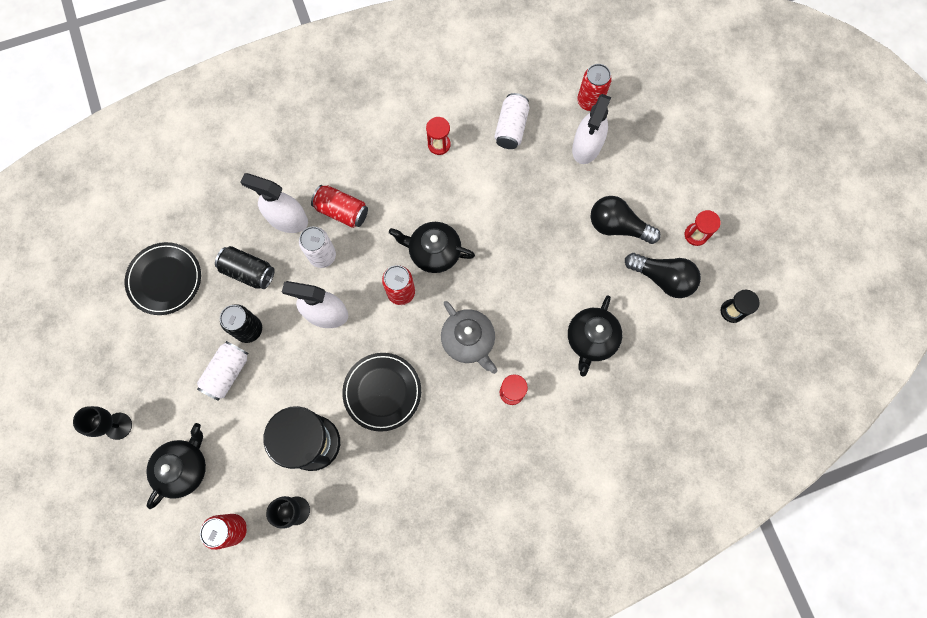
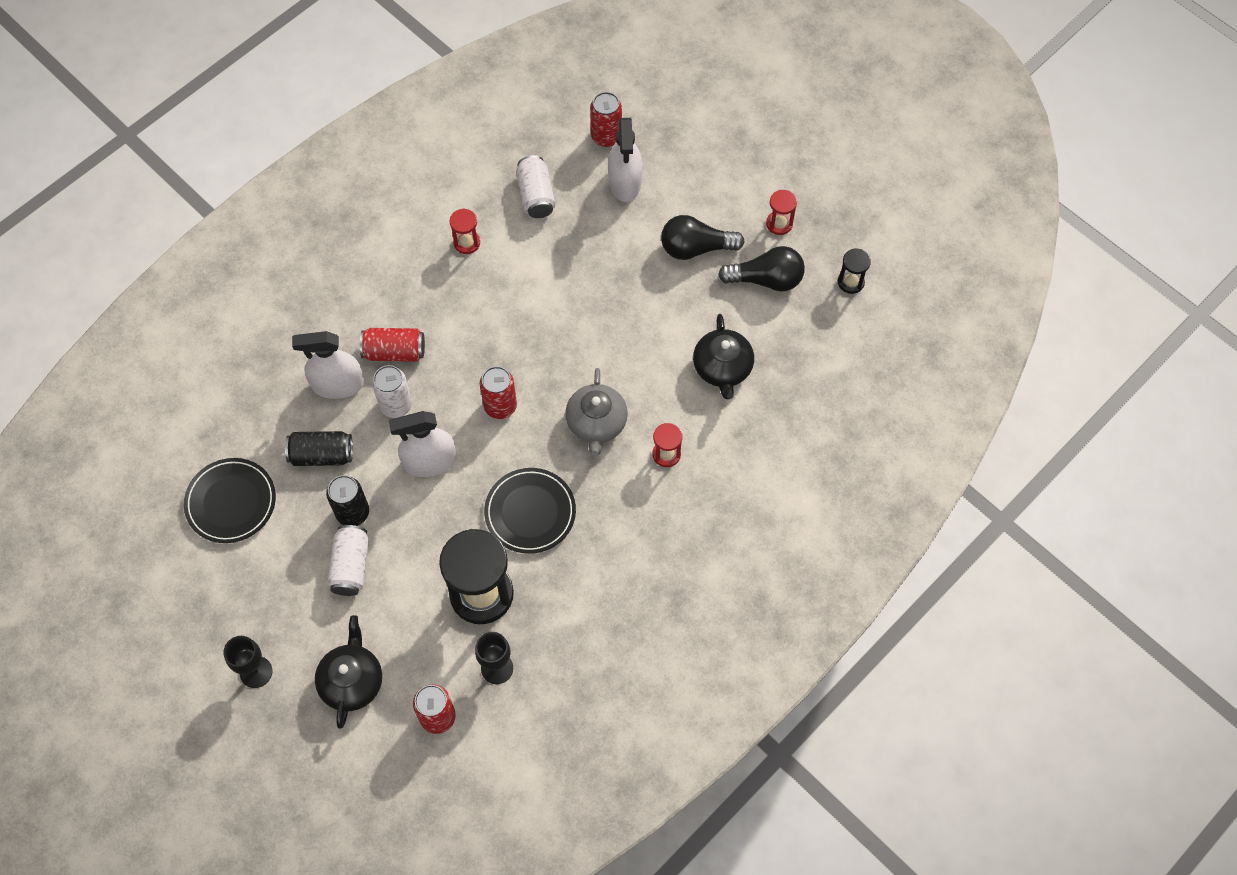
camera: 25 degrees left, 10 degrees down
black teapot [389,222,475,273] -> none
grey teapot [441,301,498,374] -> grey teapot turned 60 degrees clockwise [565,368,628,457]

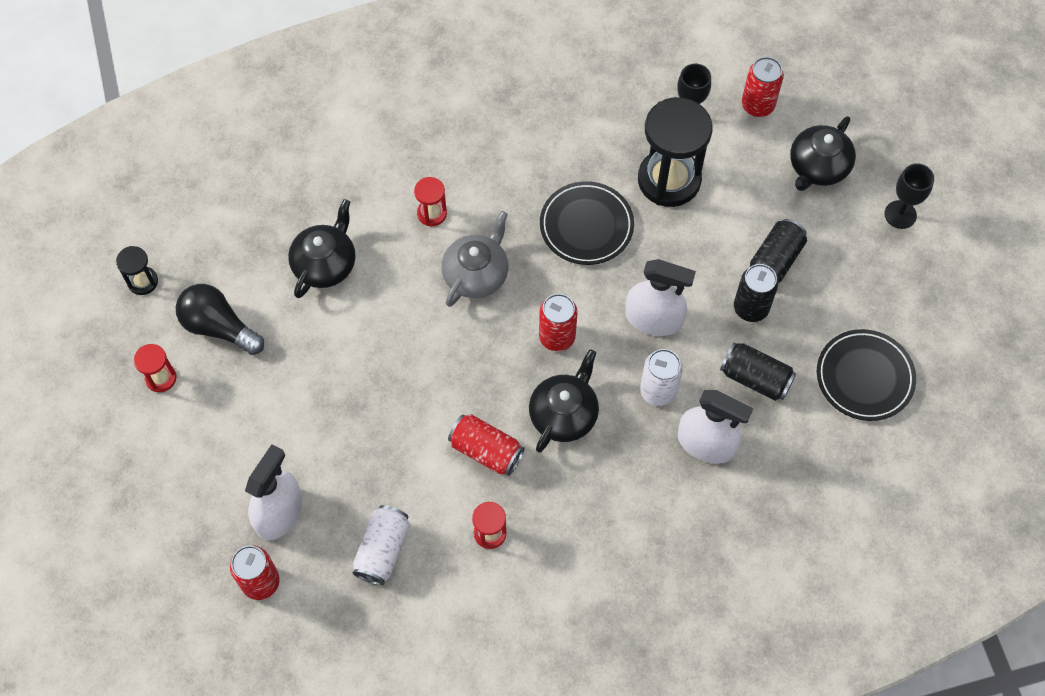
camera: 150 degrees left, 0 degrees up
white can [327,525,369,596] -> black can [750,219,807,283]
red can [360,328,425,362] -> red can moved to [448,414,525,476]
black light bulb [661,215,745,260] -> none
none -> black teapot [529,349,599,453]

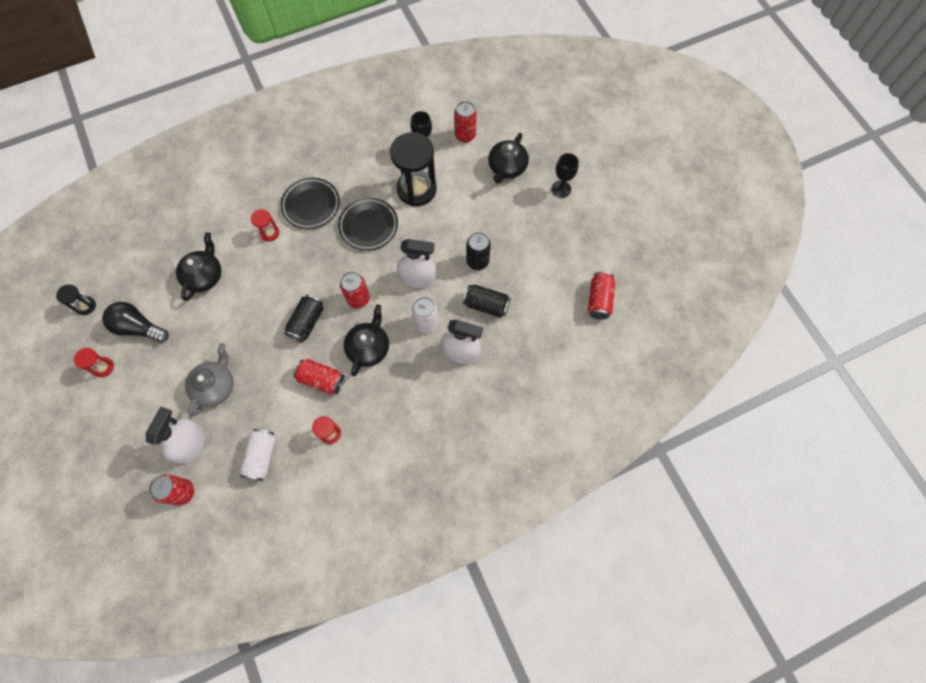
camera: 10 degrees left, 5 degrees up
grey teapot [442,211,508,307] -> grey teapot moved to [185,343,233,417]
black can [750,219,807,283] -> black can moved to [284,295,323,343]
black plate [817,329,916,421] -> black plate moved to [280,177,340,229]
none -> red can [588,272,615,320]

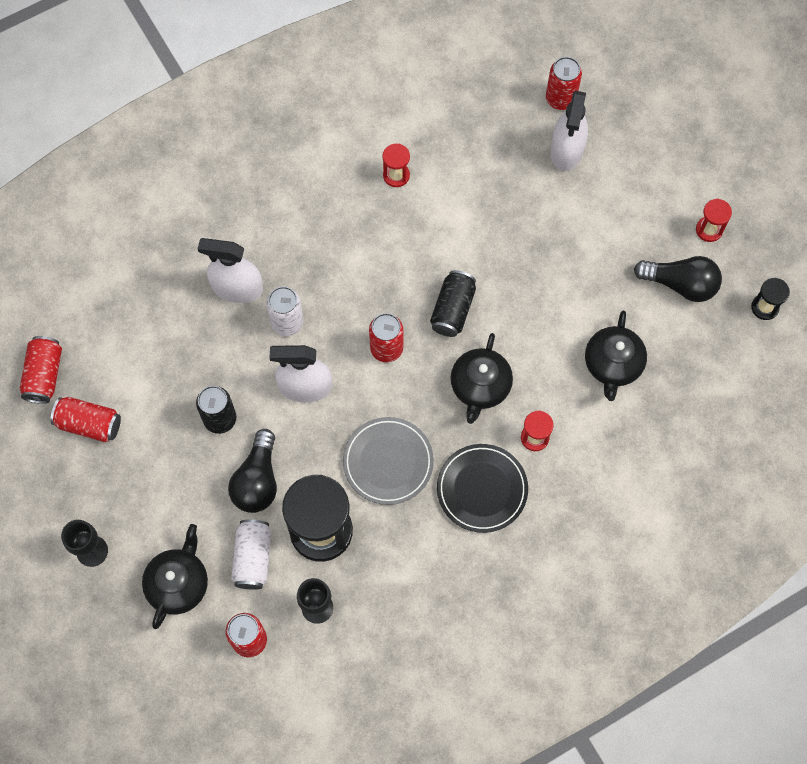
camera: 175 degrees right, 0 degrees up
grey teapot [185,343,233,417] -> none
white can [240,429,276,481] -> white can moved to [231,519,271,590]
red can [293,359,345,395] -> red can moved to [51,397,121,442]
black plate [338,198,398,251] -> grey plate [343,417,434,505]
black teapot [344,304,389,376] -> black teapot moved to [451,333,513,424]
black can [463,285,511,317] -> none
none -> black light bulb [228,429,277,513]

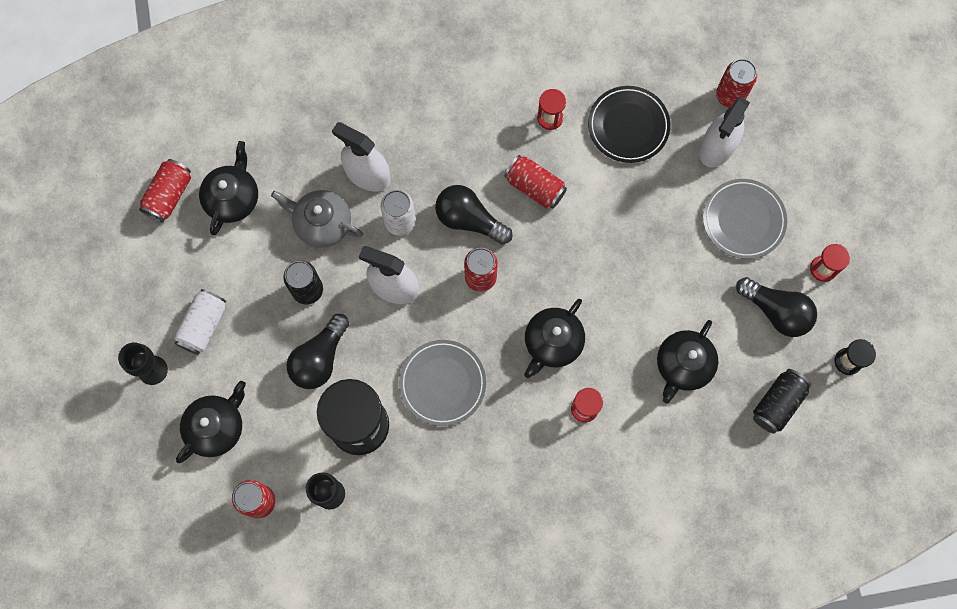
camera: 20 degrees right, 5 degrees up
red can [51,397,121,442] -> red can moved to [504,155,567,209]
white can [231,519,271,590] -> white can moved to [174,289,226,355]
black can [430,270,476,337] -> black can moved to [753,369,811,434]
black plate [437,444,528,533] -> black plate moved to [588,86,671,163]
none -> black teapot [199,141,258,235]
none -> grey teapot [271,190,363,248]
none -> black light bulb [435,185,513,245]
none -> grey plate [703,179,787,259]

